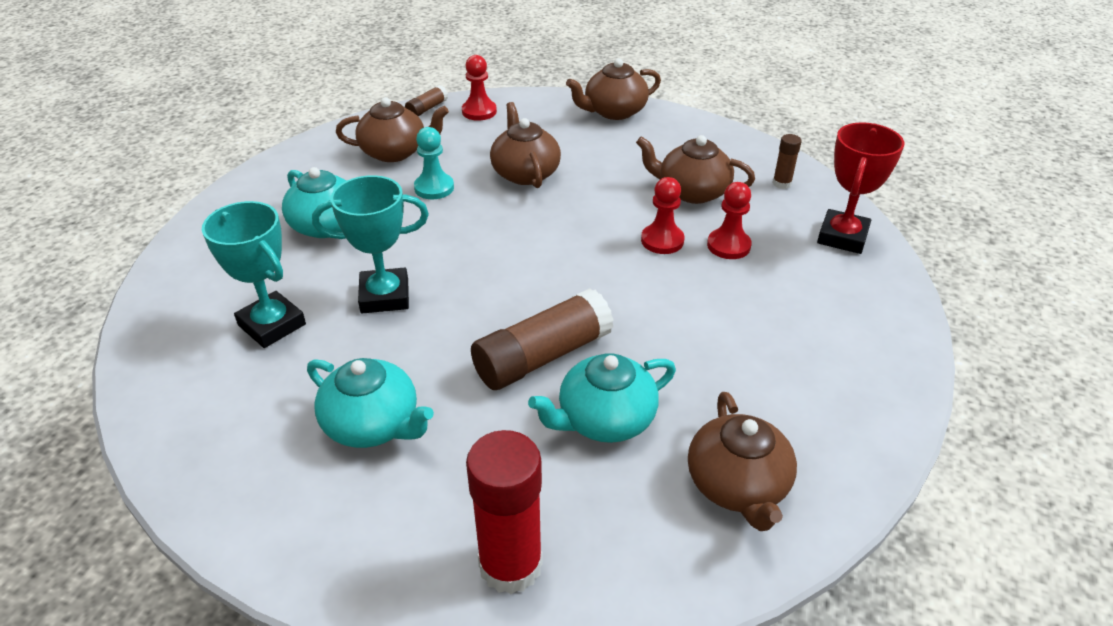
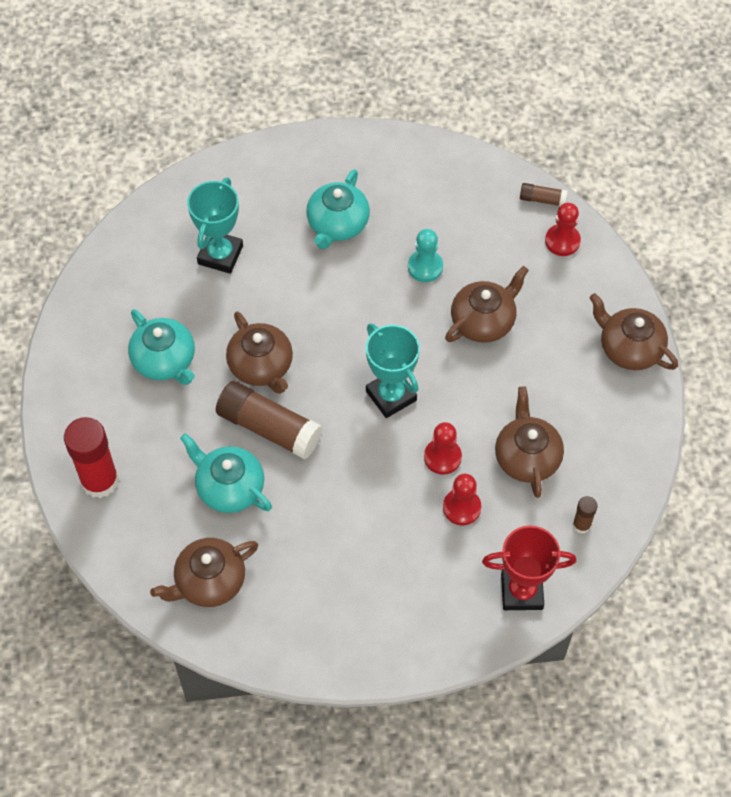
camera: 65 degrees right, 20 degrees up
turquoise teapot [307,358,434,448] -> turquoise teapot turned 45 degrees counterclockwise [128,309,195,385]
turquoise trophy [312,175,429,313] -> turquoise trophy moved to [366,323,420,418]
brown teapot [336,97,449,162] -> brown teapot moved to [226,311,293,394]

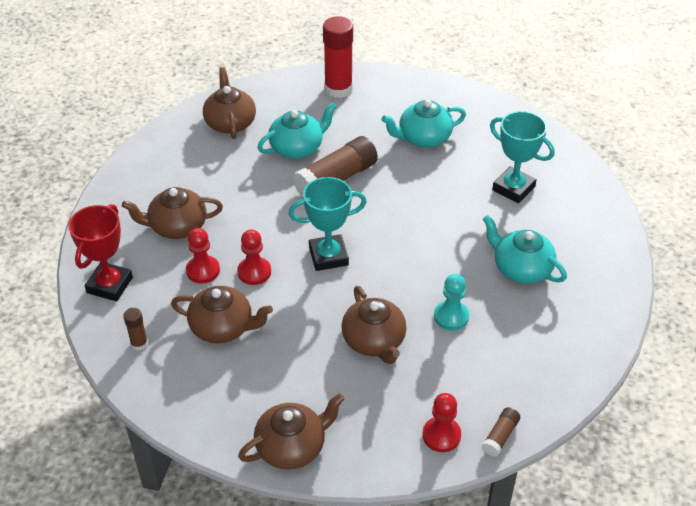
camera: 110 degrees right, 15 degrees down
brown teapot [226,311,293,394] -> brown teapot moved to [122,187,223,239]

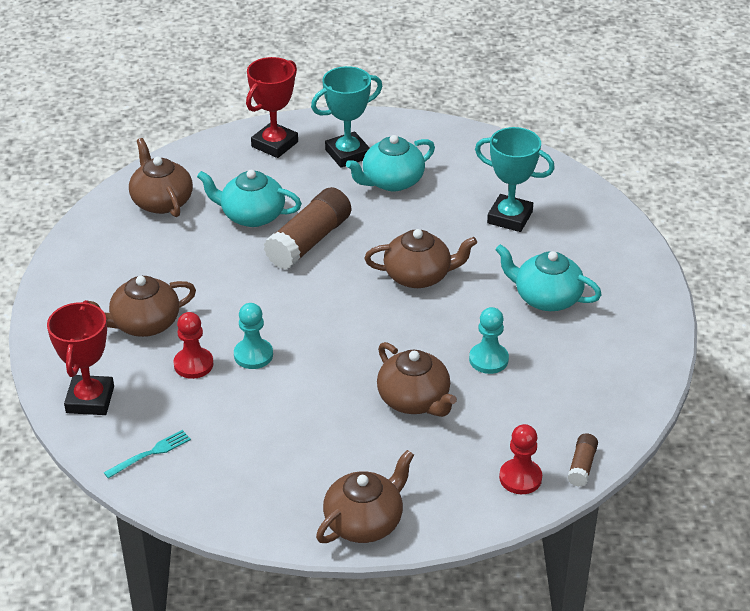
camera: 15 degrees left, 5 degrees down
brown glue stick [123,308,148,351] -> turquoise fork [104,430,191,478]
brown teapot [171,286,273,343] -> brown teapot moved to [365,229,477,288]
red pawn [237,229,271,285] -> turquoise pawn [234,303,273,369]
turquoise teapot [257,102,337,159] -> turquoise teapot turned 120 degrees counterclockwise [197,170,302,227]
turquoise trophy [288,177,367,271] -> turquoise trophy moved to [311,66,382,168]
red glue stick [323,16,353,98] -> red trophy [246,57,298,158]

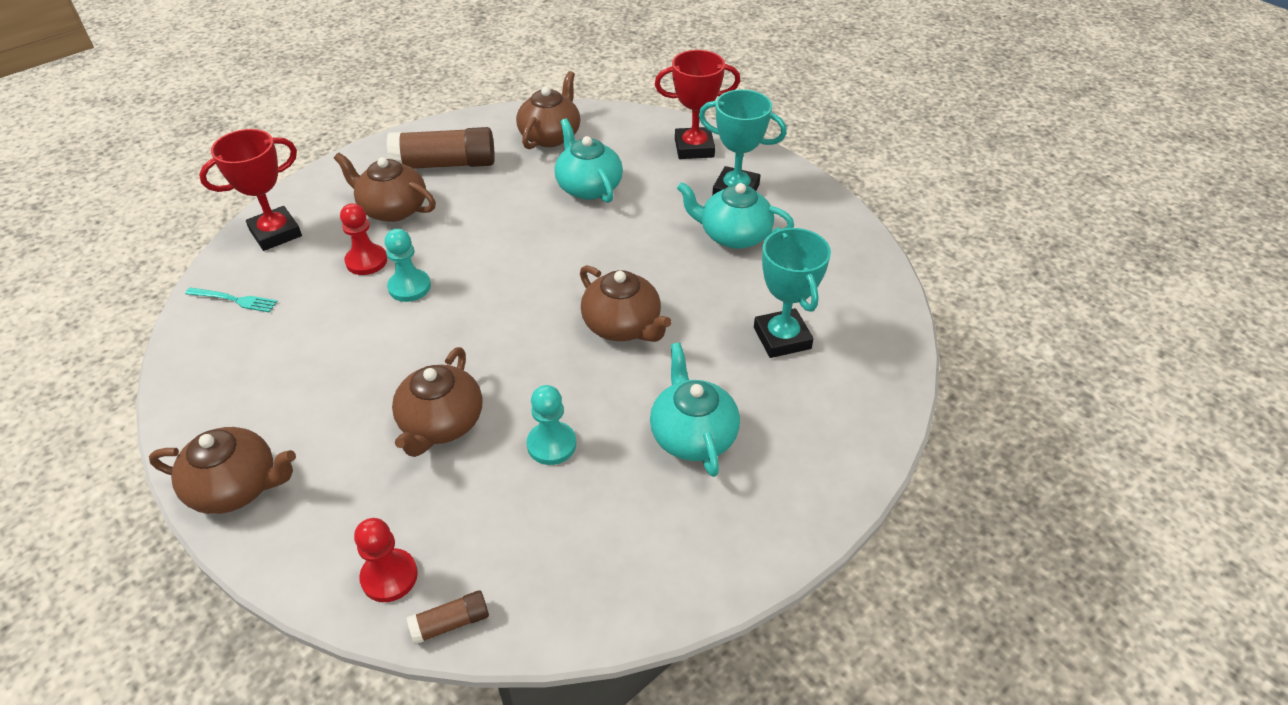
camera: 50 degrees right, 5 degrees up
brown glue stick [264,187,351,270] -> brown glue stick moved to [387,127,495,169]

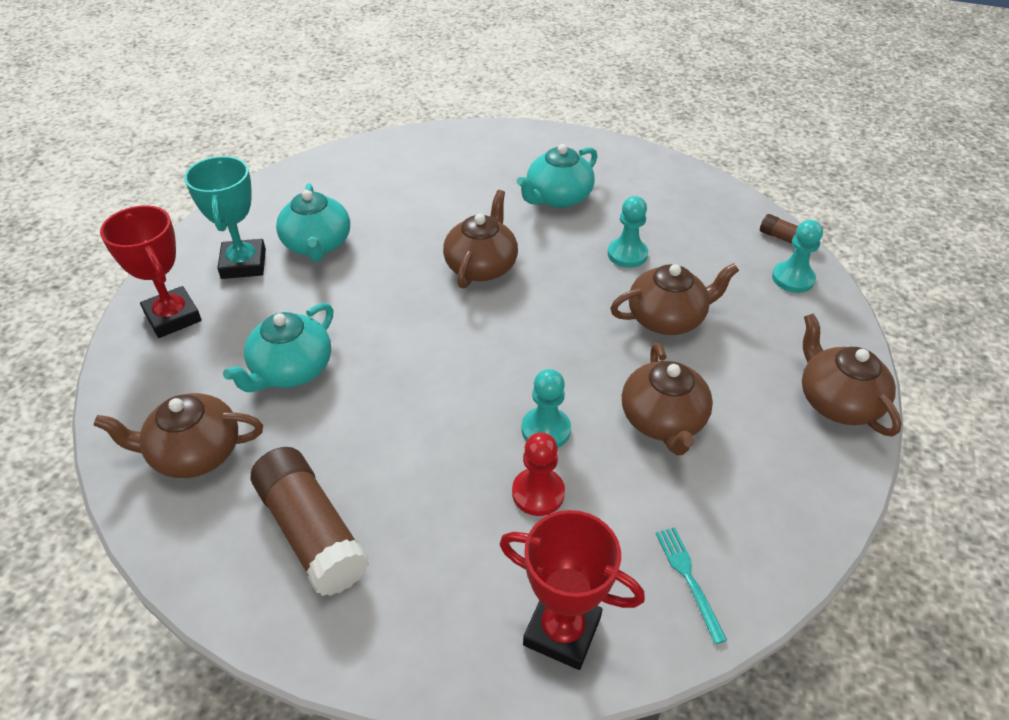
camera: 120 degrees left, 0 degrees up
brown teapot [334,153,436,222] -> brown teapot moved to [622,343,713,455]
red pawn [354,518,418,602] -> turquoise pawn [772,220,823,293]
turquoise trophy [754,227,831,358] -> none

